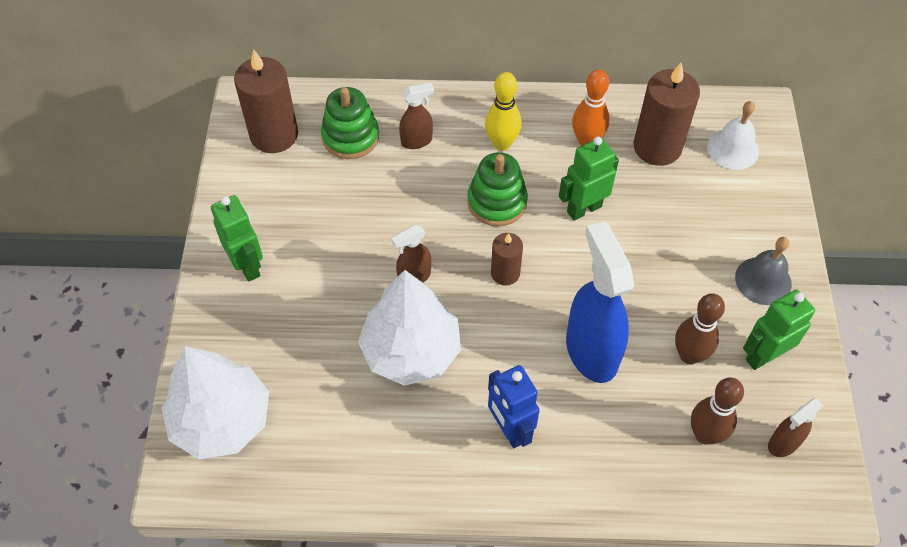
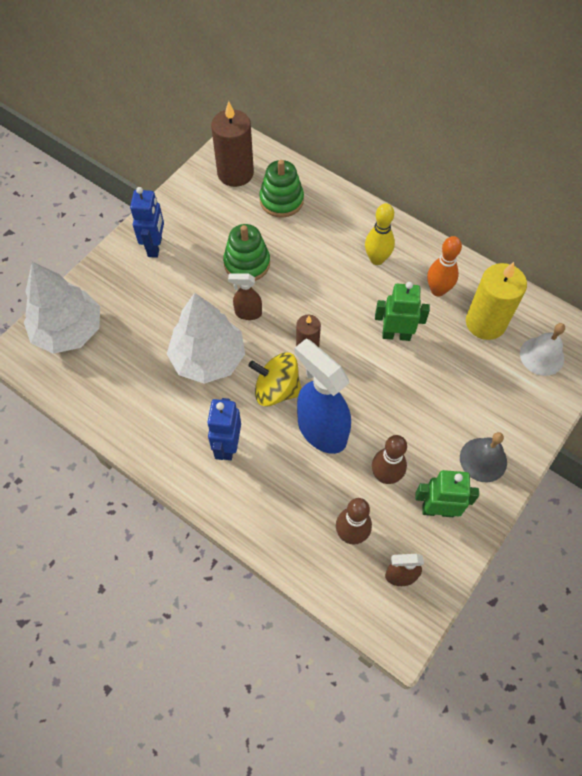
camera: 35 degrees right, 5 degrees up
green robot [211,195,263,282] -> blue robot [130,187,164,258]
brown spray bottle [399,83,434,149] -> none
green stacking toy [467,152,528,226] -> green stacking toy moved to [223,224,270,281]
blue spray bottle [566,221,634,383] -> blue spray bottle turned 60 degrees counterclockwise [294,339,351,454]
brown candle [634,62,700,166] -> yellow candle [466,262,527,340]
none -> yellow spinning top [248,352,301,406]

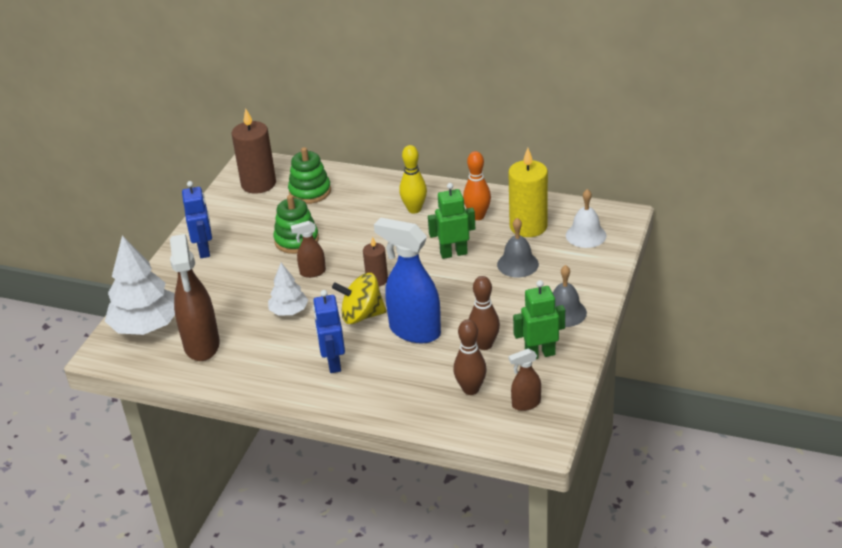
camera: 15 degrees left, 25 degrees down
white tree [167,293,245,384] -> white tree [268,263,308,316], size x0.55
none -> brown spray bottle [170,234,220,361]
none -> grey bell [497,218,539,277]

